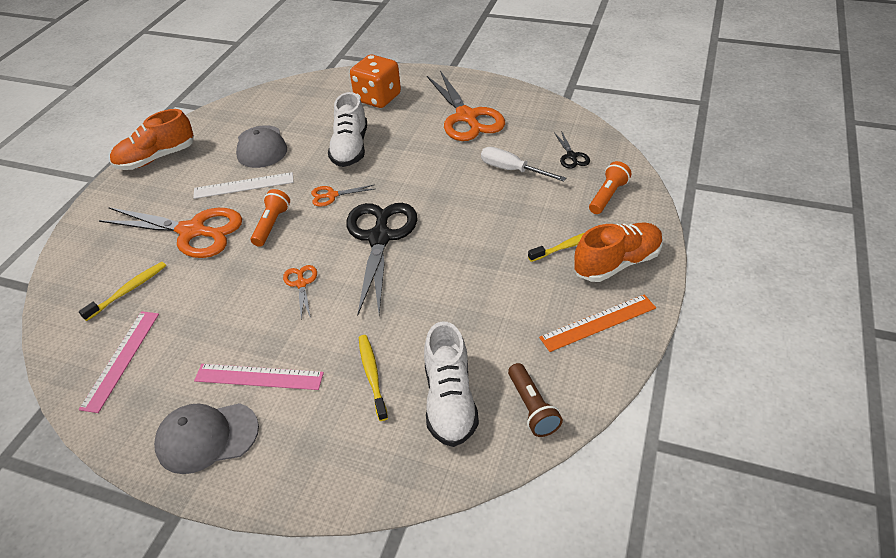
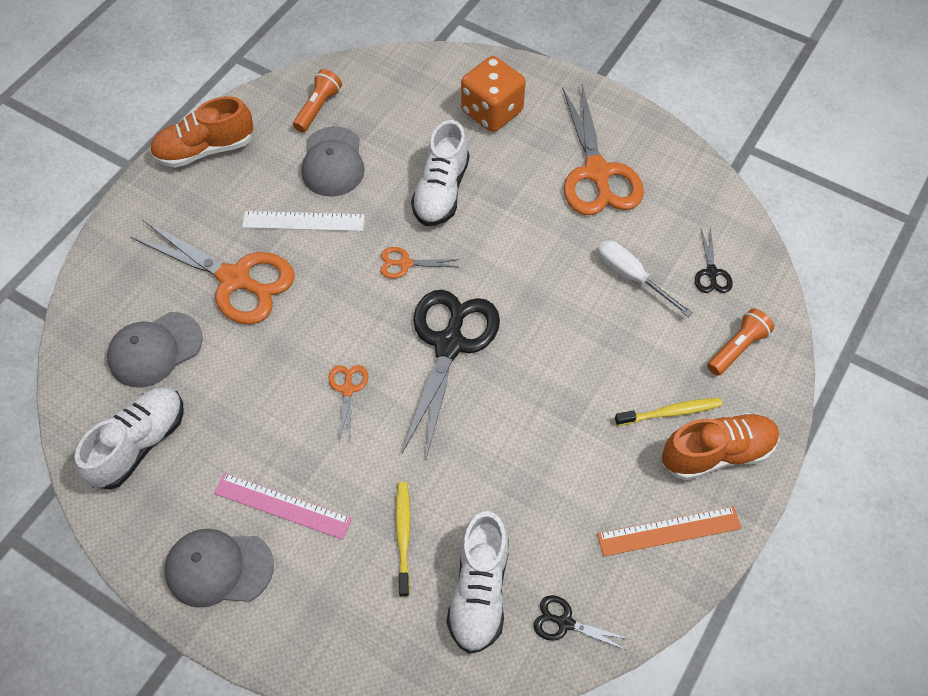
camera: 10 degrees right, 15 degrees up
yellow toothbrush [79,262,166,321] -> grey cap [107,312,203,388]
pink ruler [79,311,159,413] -> white shoe [75,387,184,489]
orange flashlight [251,189,290,247] -> orange flashlight moved to [293,69,342,132]
brown flashlight [508,363,563,437] -> black scissors [534,595,629,651]

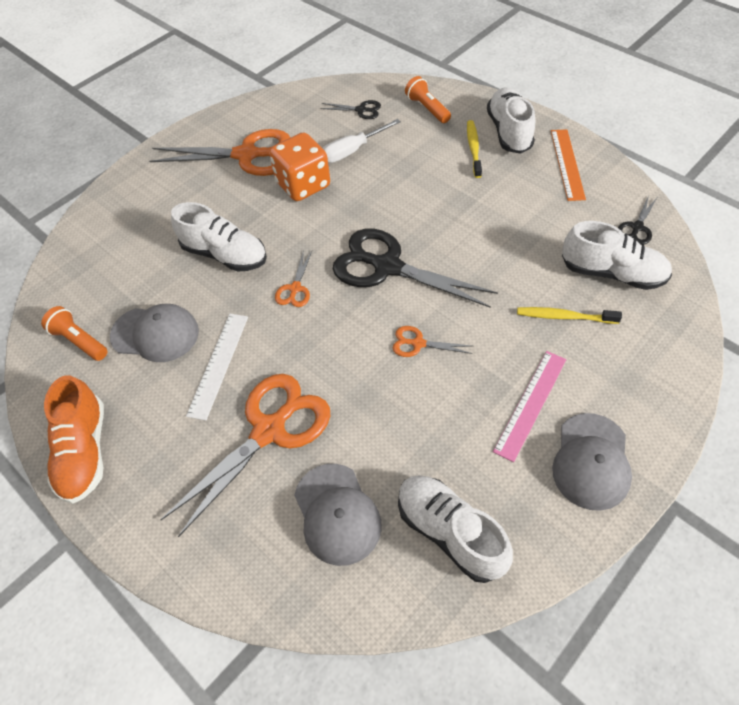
camera: 75 degrees left, 5 degrees down
orange dice [461,56,526,132] -> orange dice moved to [269,132,330,201]
orange shoe [662,413,779,480] -> white shoe [487,88,535,154]

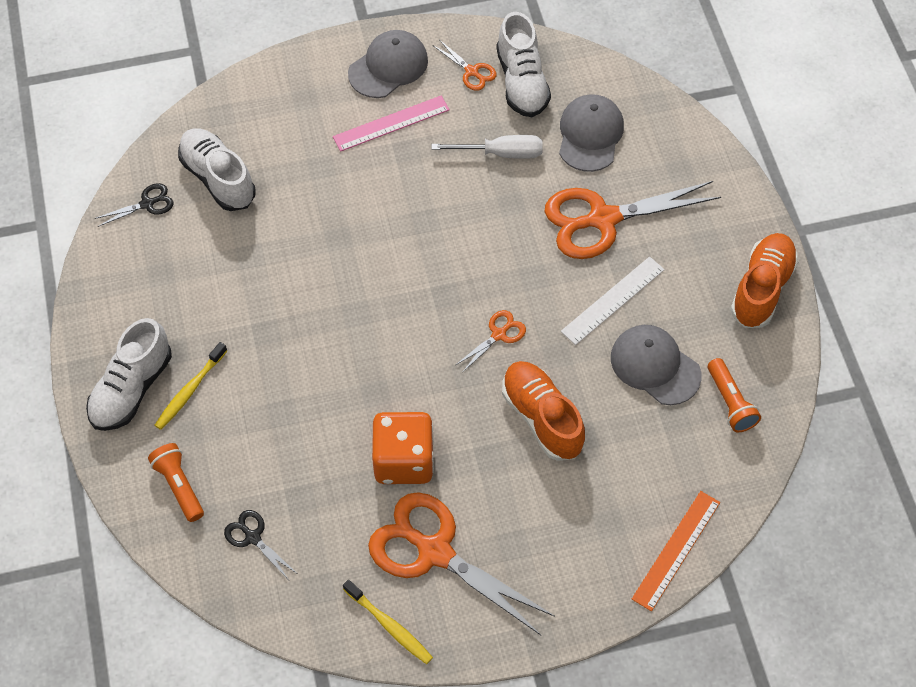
camera: 150 degrees left, 5 degrees up
white shoe [171,202,267,272] -> orange shoe [502,361,585,461]
white screwdriver [323,119,401,163] -> white screwdriver moved to [431,135,543,159]
black scissors [333,228,498,308] -> none
orange scissors [393,326,473,357] -> orange scissors moved to [434,40,497,91]
orange flashlight [405,76,451,123] -> orange flashlight turned 150 degrees clockwise [148,443,204,522]
yellow toothbrush [517,307,622,324] -> yellow toothbrush moved to [343,580,433,664]
orange ruler [551,129,586,201] -> orange ruler moved to [632,491,720,612]

